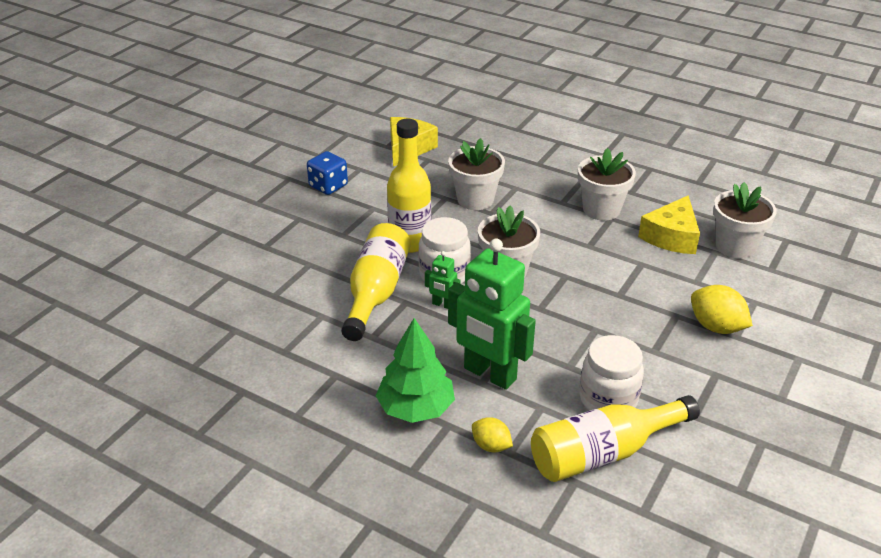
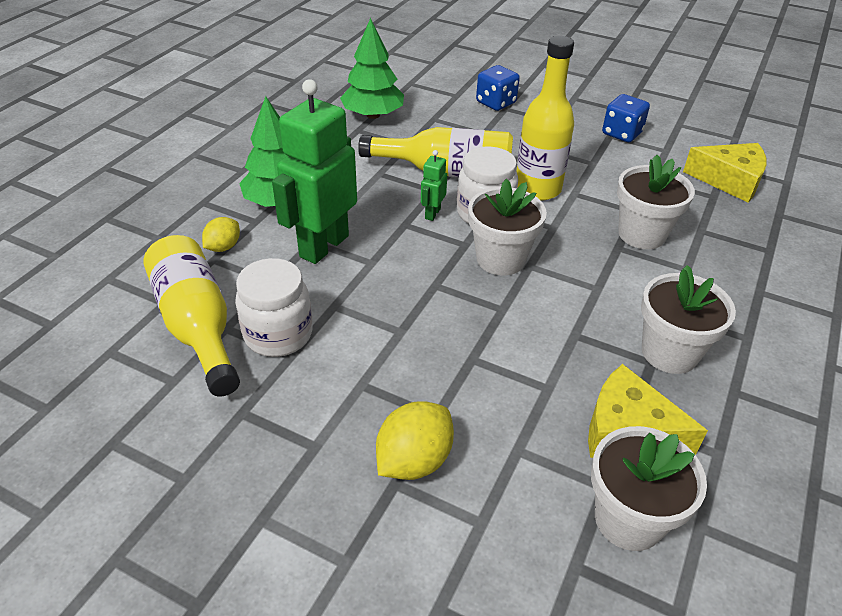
camera: 85 degrees right, 5 degrees up
none -> green tree [340,18,404,119]
none -> blue dice [476,65,520,111]

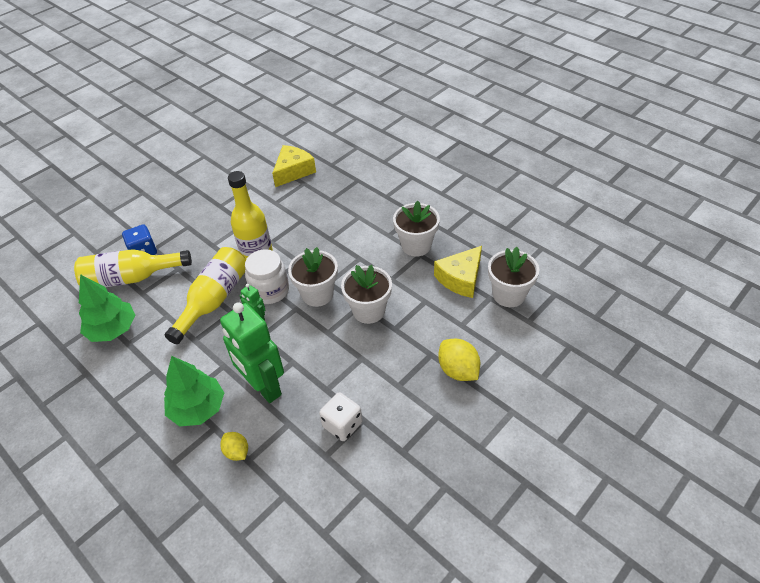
camera: 70 degrees left, 5 degrees up
yellow bottle [143,235,240,396] -> yellow bottle moved to [74,249,192,287]
white jar [235,258,313,357] -> white dice [319,392,362,441]
blue dice [602,94,650,142] -> none
white flower pot [617,155,695,249] -> white flower pot moved to [341,265,392,324]

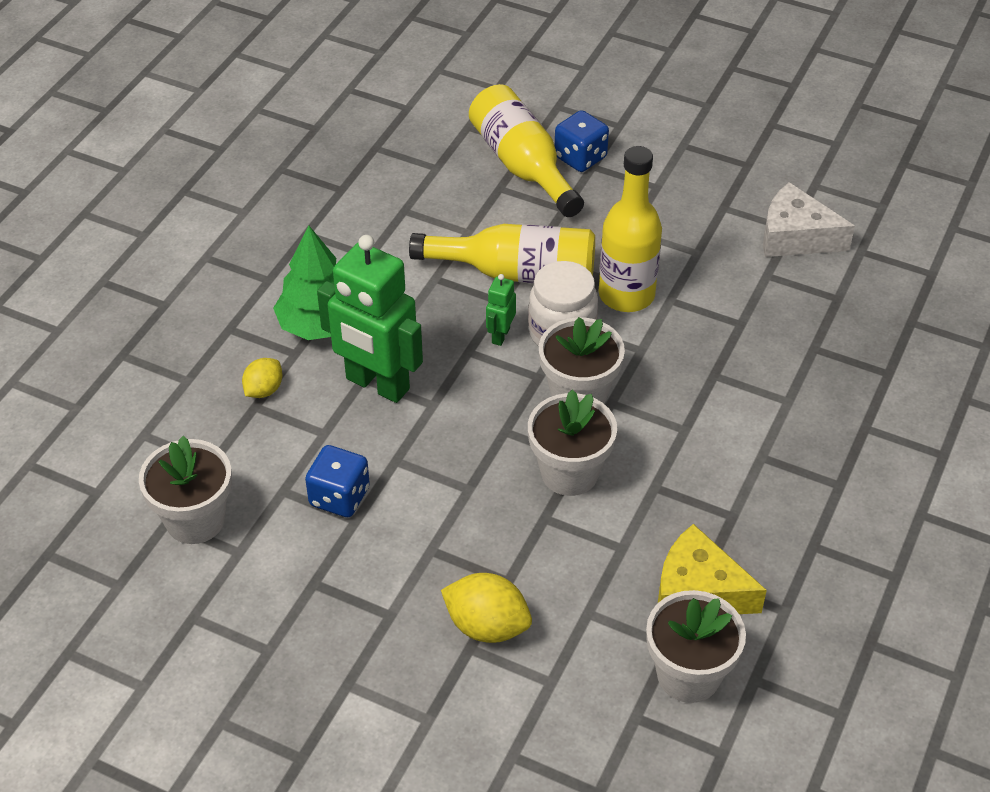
camera: 70 degrees right, 0 degrees up
green tree [79,274,136,342] -> none
green robot [220,302,284,403] -> green robot turned 90 degrees counterclockwise [317,235,423,403]
yellow cheese [272,145,316,187] -> none
white dice [319,392,362,441] -> blue dice [305,445,370,517]
white flower pot [393,201,440,257] -> white flower pot moved to [139,436,232,544]
yellow lemon [438,339,480,381] -> yellow lemon turned 75 degrees clockwise [441,573,532,643]
none -> white cheese [763,182,855,257]

